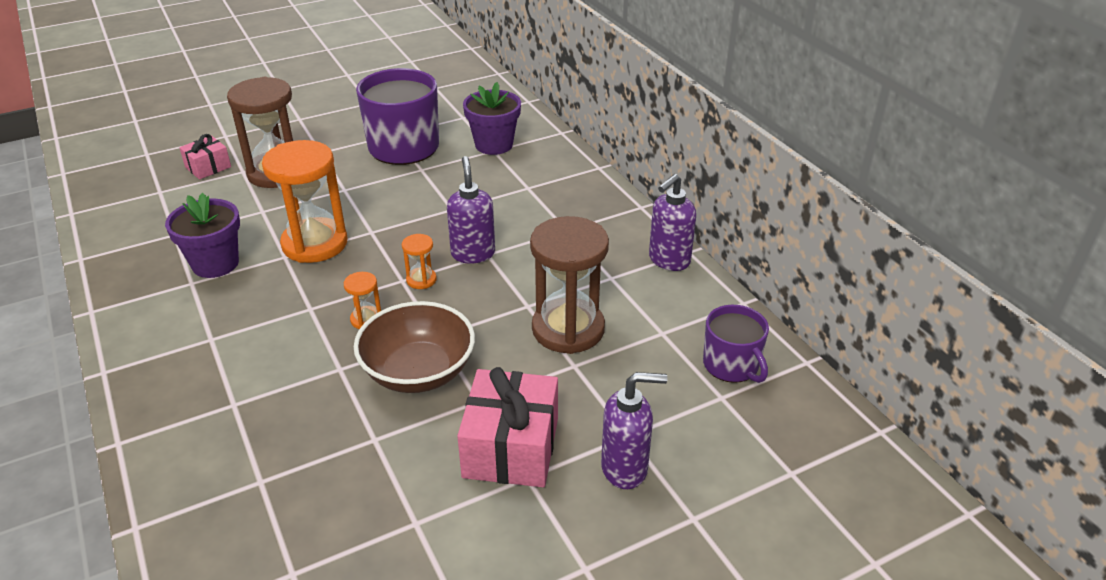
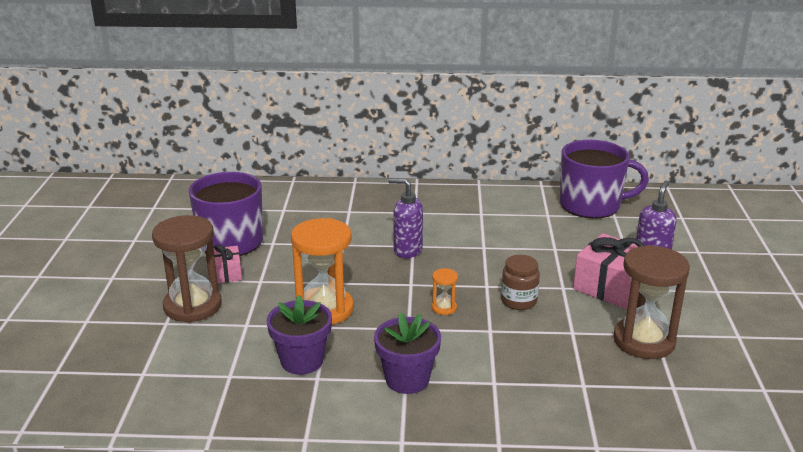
camera: 60 degrees left, 10 degrees down
pink gift [179,134,231,179] -> pink gift moved to [214,244,242,283]
brown bowl [354,301,475,393] -> brown jar [501,255,540,310]
orange hourglass [402,234,437,289] -> none
purple flower pot [463,82,521,155] -> purple flower pot moved to [374,313,441,394]
brown hourglass [530,216,609,354] -> brown hourglass moved to [613,245,690,359]
purple soap dispenser [649,174,696,271] -> none
purple mug [703,305,769,383] -> purple mug [560,140,649,219], size x1.73

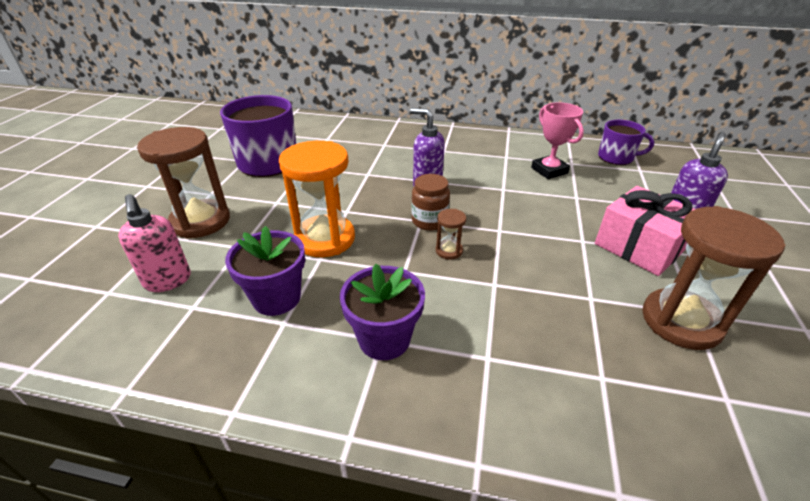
camera: 10 degrees right, 10 degrees up
pink gift [214,244,242,283] -> none
orange hourglass [432,268,458,315] -> brown hourglass [436,209,466,260]
brown jar [501,255,540,310] -> brown jar moved to [411,174,450,231]
purple mug [560,140,649,219] -> purple mug [598,120,654,165], size x0.58
none -> pink soap dispenser [118,194,191,292]
none -> pink trophy [531,102,584,179]

